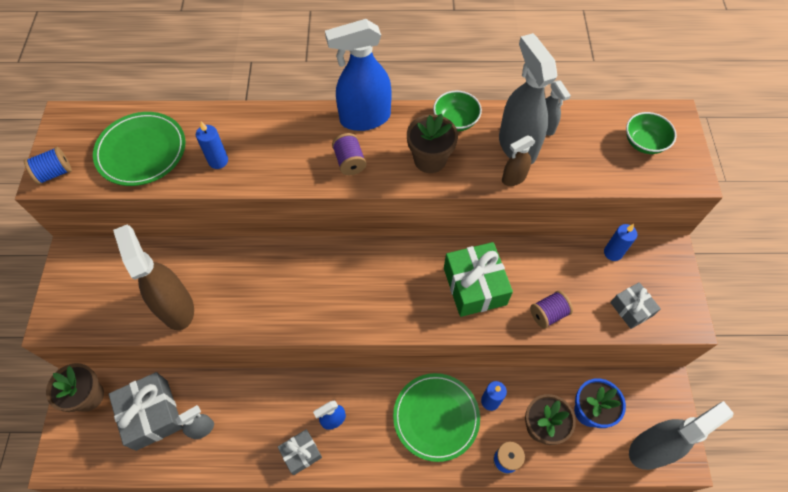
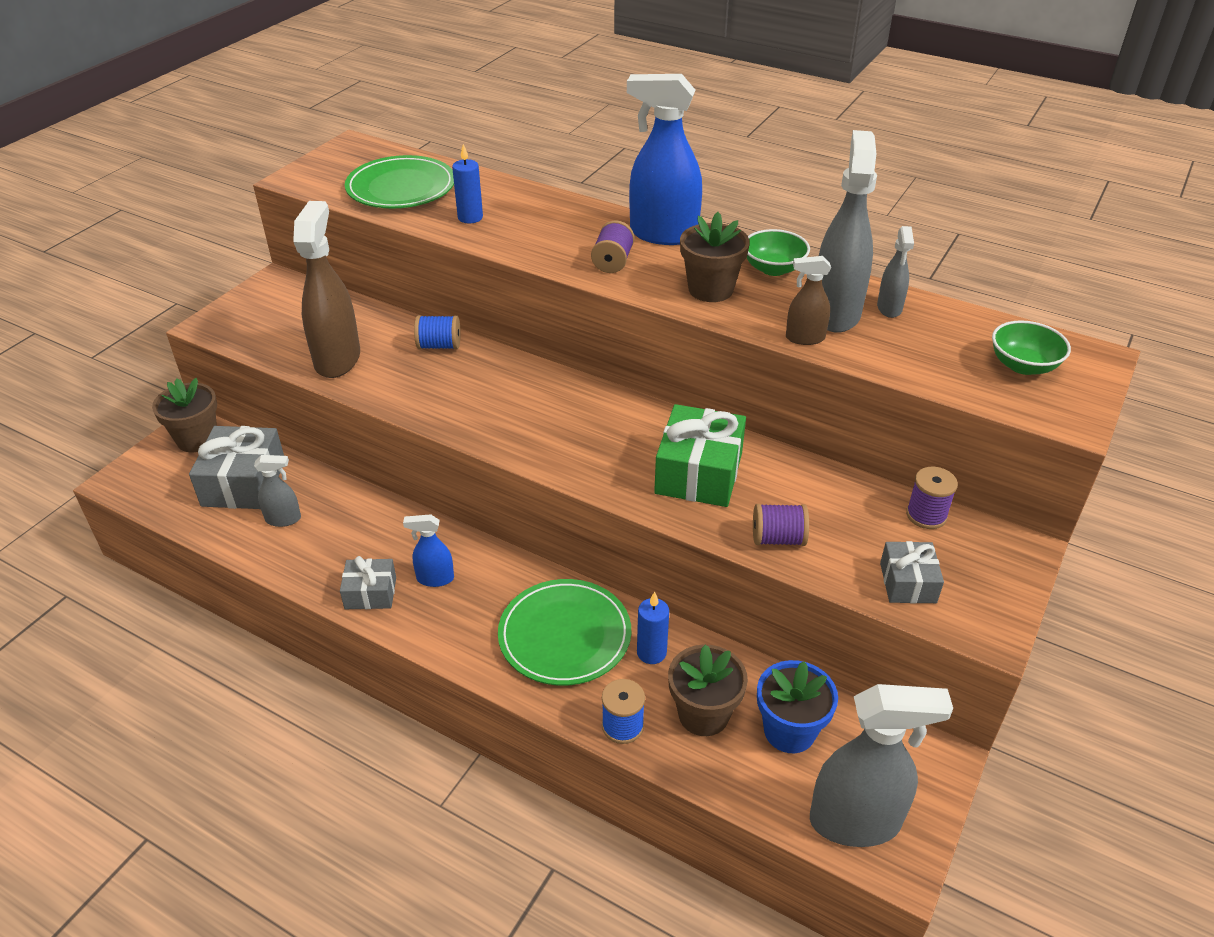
camera: 30 degrees right, 20 degrees down
blue spool [24,147,72,185] -> blue spool moved to [414,315,461,350]
blue candle [604,224,637,261] -> purple spool [906,467,958,529]

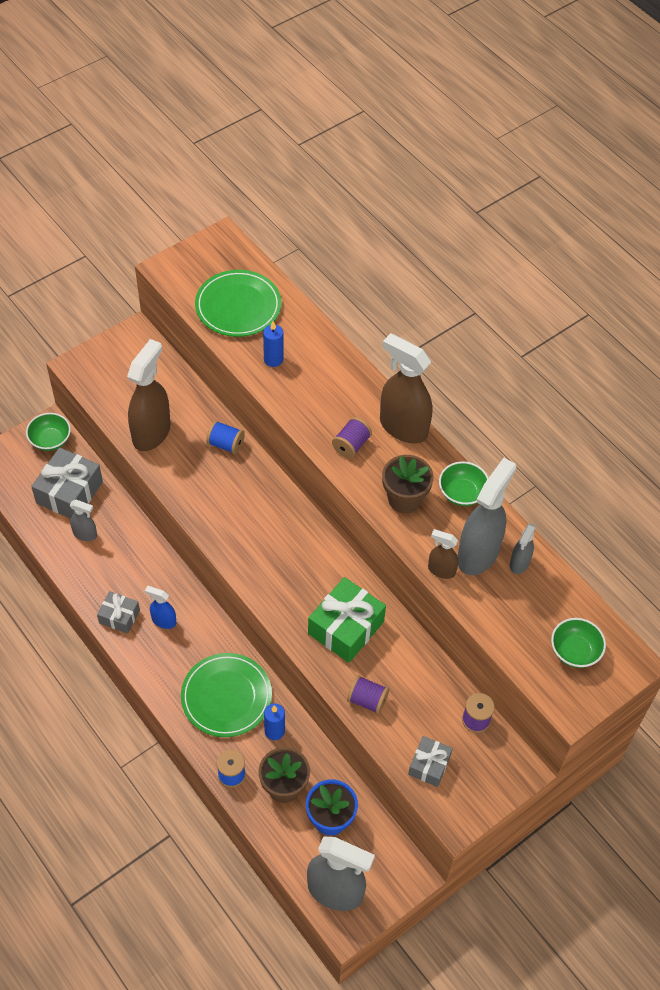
camera: 20 degrees right, 15 degrees up
brown flower pot [152,378,217,452] -> green bowl [26,413,71,451]
blue spray bottle [627,74,702,245] -> brown spray bottle [380,333,432,444]

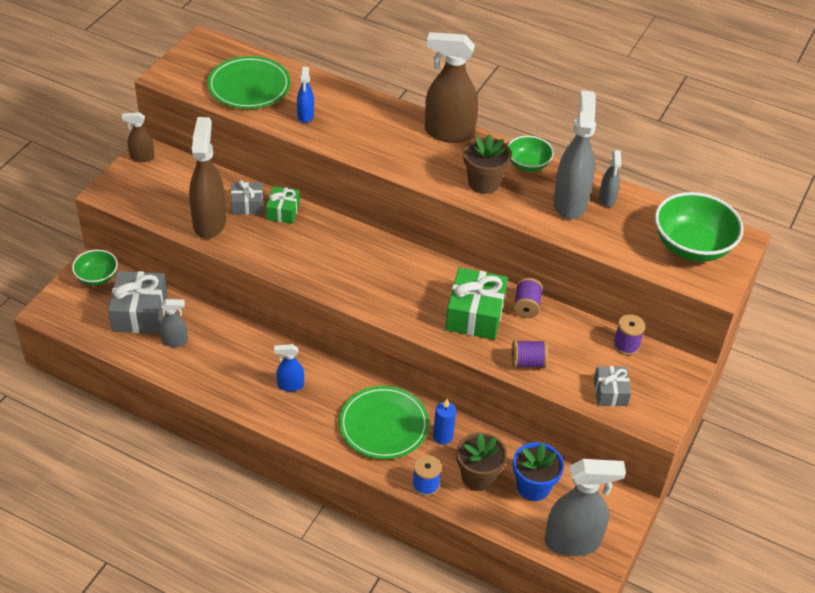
camera: 25 degrees left, 10 degrees down
grey gift [97,591,140,634] -> grey gift moved to [231,180,263,215]
blue spool [206,420,245,454] -> green gift [266,186,300,224]
blue candle [263,321,283,367] -> blue spray bottle [297,67,314,123]
purple spool [332,417,372,458] -> purple spool moved to [513,278,543,318]
brown spray bottle [428,529,459,579] -> brown spray bottle moved to [122,112,154,162]
green bowl [551,618,606,668] -> green bowl [655,192,744,262], size x1.76

